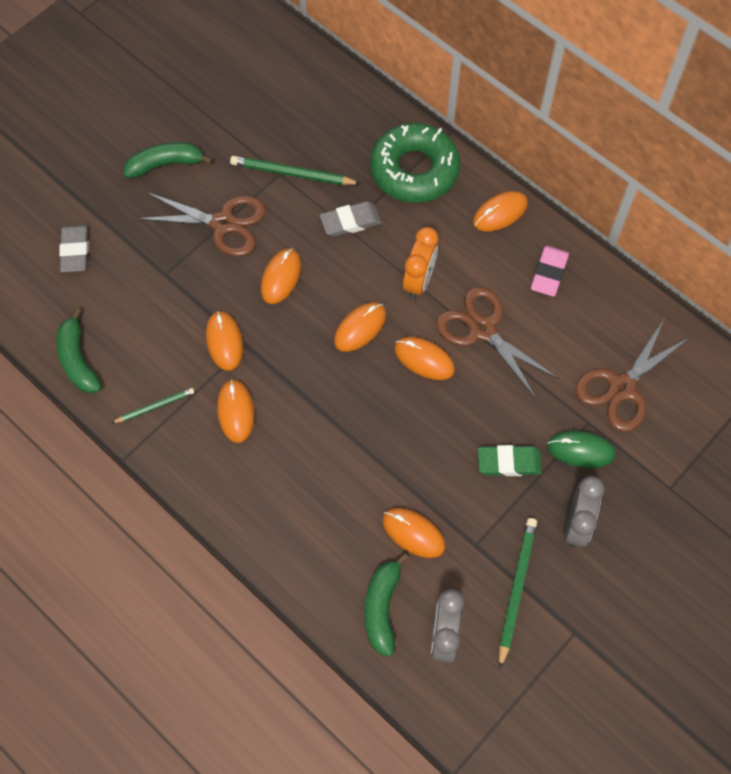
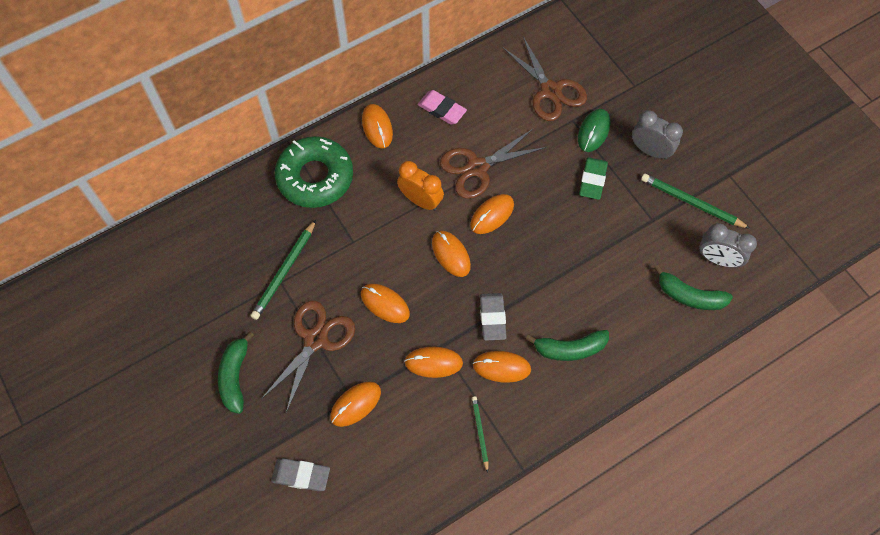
camera: 75 degrees left, 0 degrees up
green banana [56,308,102,394] -> green banana moved to [526,330,609,361]
grey eraser [320,201,382,237] -> grey eraser moved to [480,293,507,341]
orange mouse [382,508,445,558] -> orange mouse moved to [330,382,381,427]

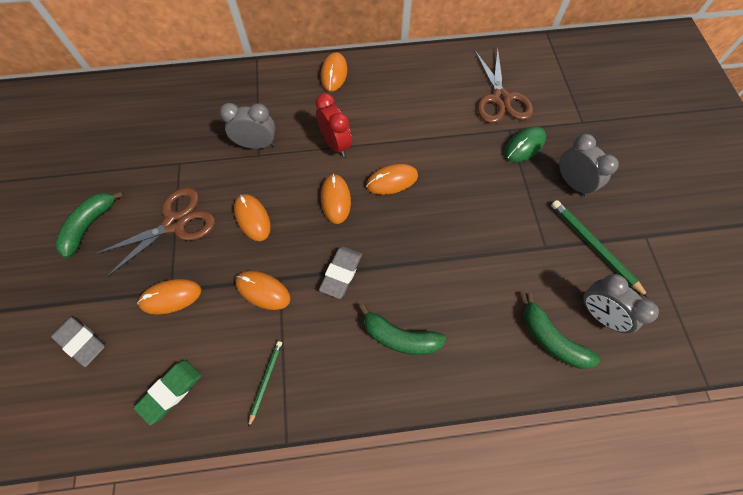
camera: 25 degrees right, 0 degrees up
green pencil [251,220,316,320] -> none
green donut [275,136,353,208] -> none
orange clock [397,161,444,211] -> red clock [315,93,352,157]
pink eraser [417,90,467,125] -> none
brown scissors [440,128,547,199] -> none
orange mouse [473,351,531,383] -> none
green eraser [579,157,608,200] -> green eraser moved to [134,360,202,425]
none -> grey clock [220,103,275,149]

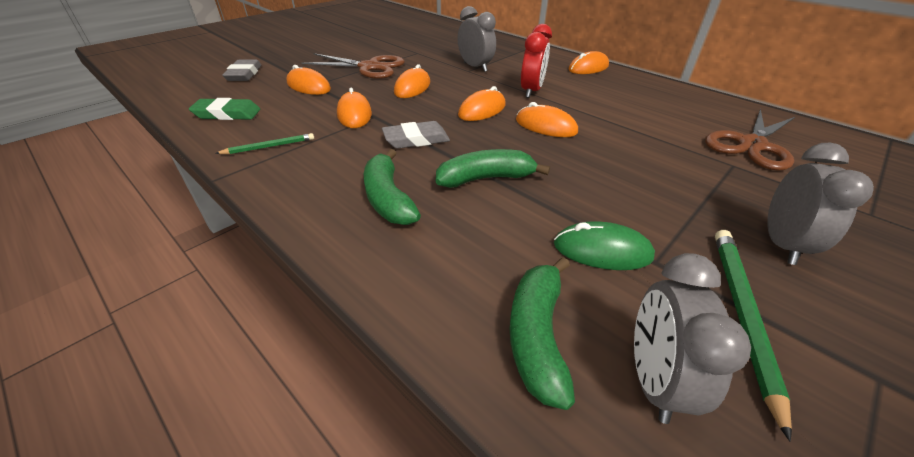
camera: 50 degrees right, 25 degrees down
green banana [55,191,124,258] -> green banana moved to [436,149,550,188]
green mouse [504,127,546,162] -> green mouse moved to [554,221,655,270]

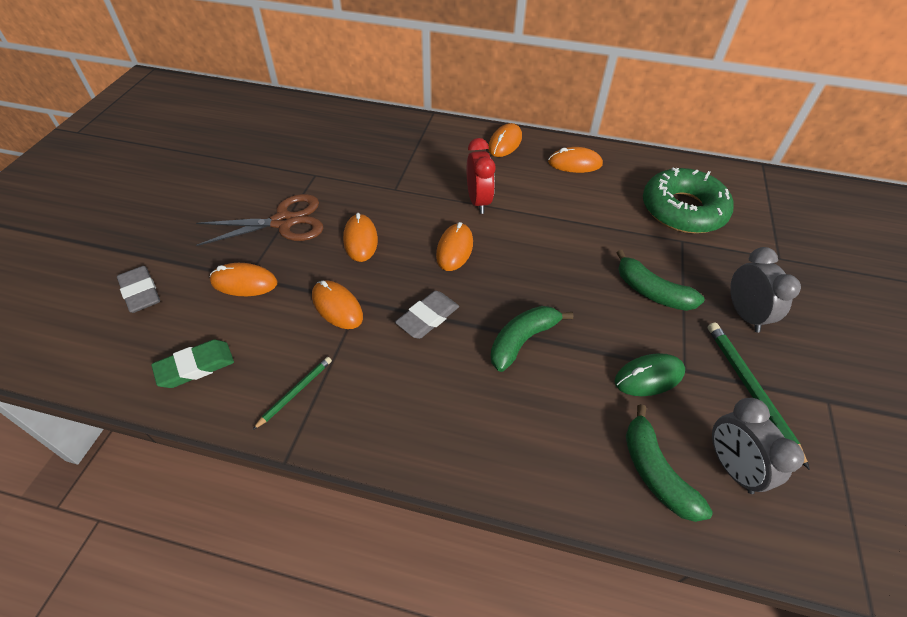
camera: 30 degrees left, 10 degrees up
green banana [364,149,421,225] -> green banana moved to [616,250,705,311]
grey clock [458,6,496,72] -> none
orange mouse [516,102,578,137] -> orange mouse moved to [548,147,603,173]
brown scissors [705,109,795,171] -> green donut [643,167,734,233]

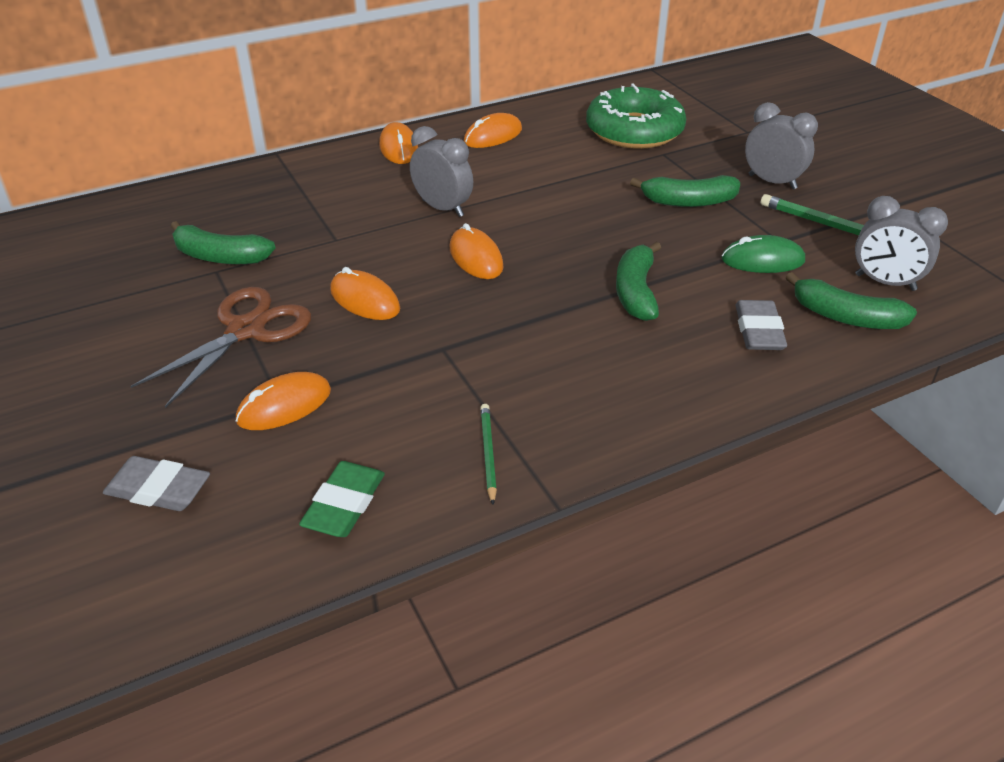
camera: 40 degrees left, 10 degrees down
orange mouse [312,280,363,329] -> none
grey eraser [395,291,459,339] -> grey eraser moved to [735,300,787,350]
red clock [467,138,496,214] -> grey clock [410,126,473,217]
green mouse [614,353,685,396] -> green mouse turned 60 degrees clockwise [722,235,805,273]
none -> green banana [171,221,275,264]

